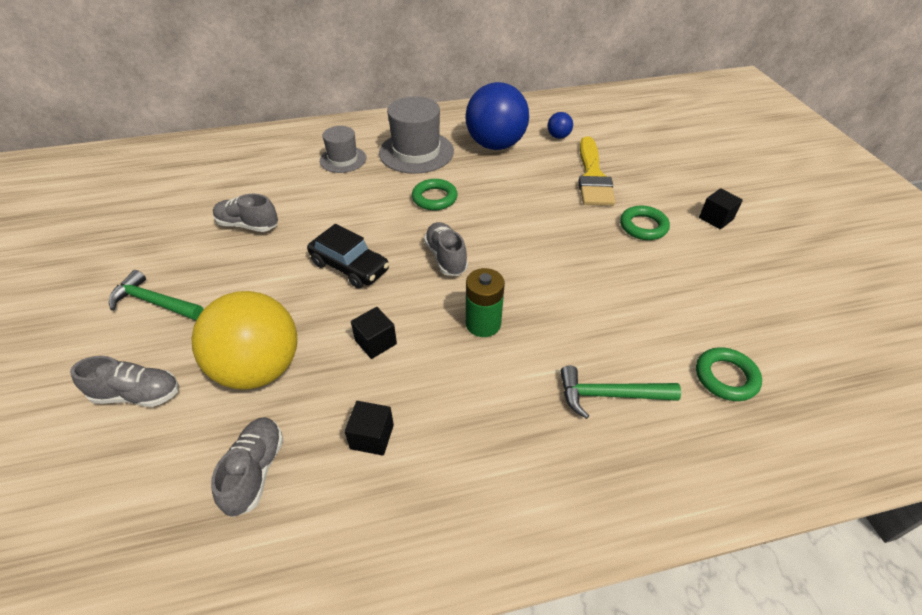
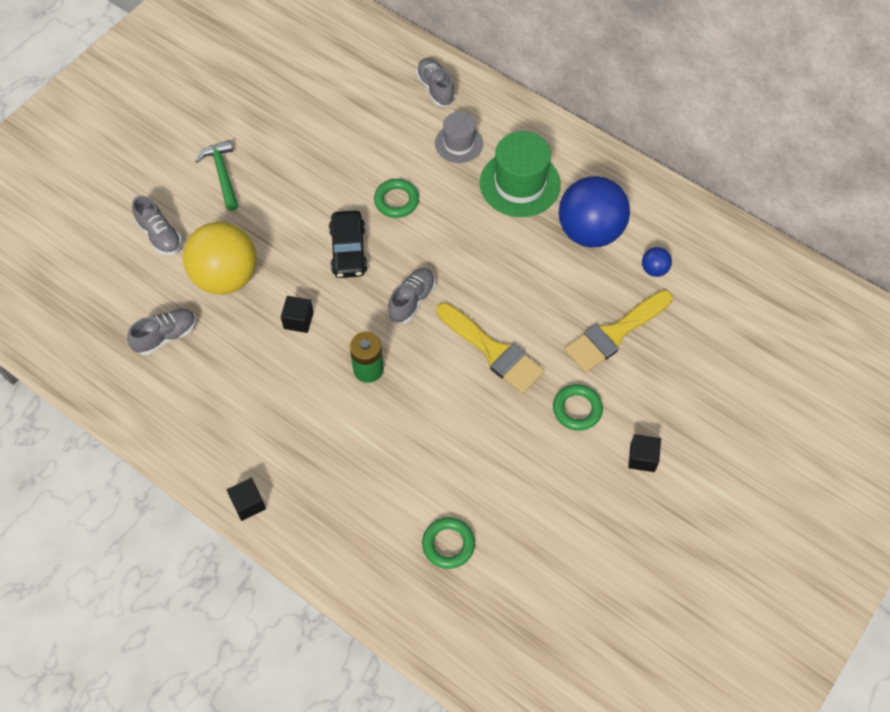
camera: 50 degrees right, 15 degrees up
grey shoe [213,194,278,232] -> grey shoe moved to [416,58,455,106]
black cube [344,401,394,456] -> black cube moved to [227,478,266,521]
grey hat [379,96,454,174] -> green hat [480,131,561,217]
green ring [412,179,458,210] -> green ring moved to [374,179,419,218]
green hammer [560,366,681,419] -> none
none -> yellow brush [436,303,544,394]

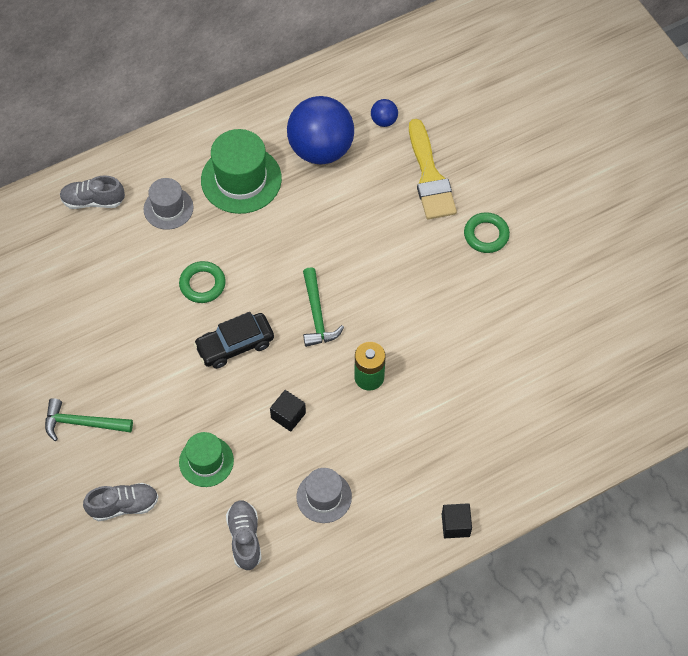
camera: 65 degrees left, 0 degrees up
yellow ball [183,222,257,294] -> green hat [179,432,234,487]
black car [329,210,368,278] -> black car turned 135 degrees clockwise [193,312,274,369]
grey shoe [388,268,435,323] -> green hammer [303,267,344,347]
green ring [422,517,475,569] -> none
yellow brush [436,303,544,394] -> none
black cube [628,434,661,472] -> none
none -> grey hat [296,468,352,523]

